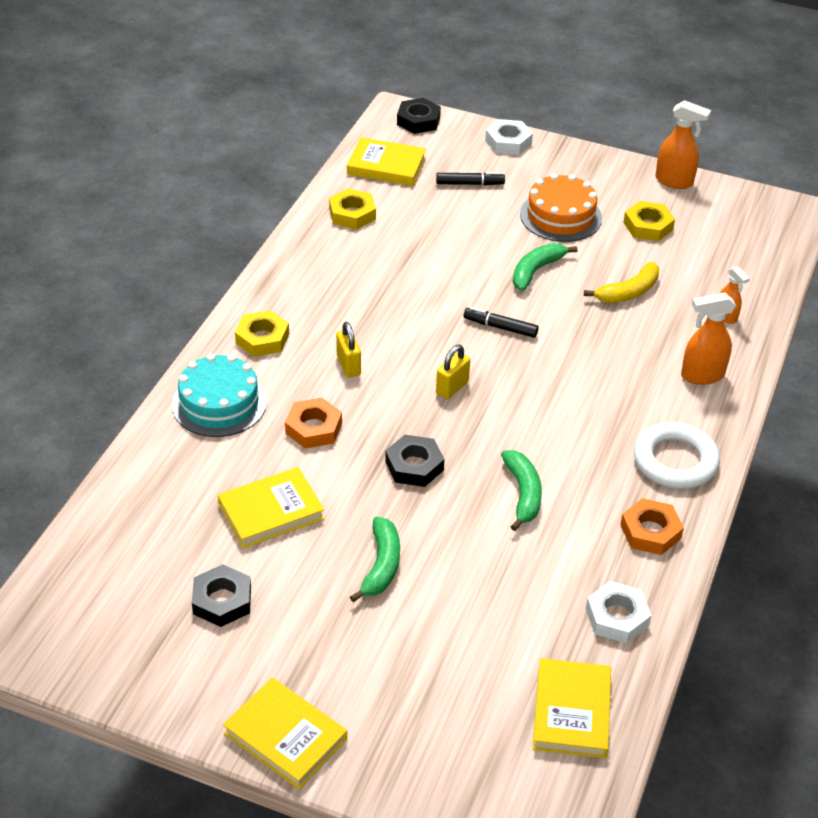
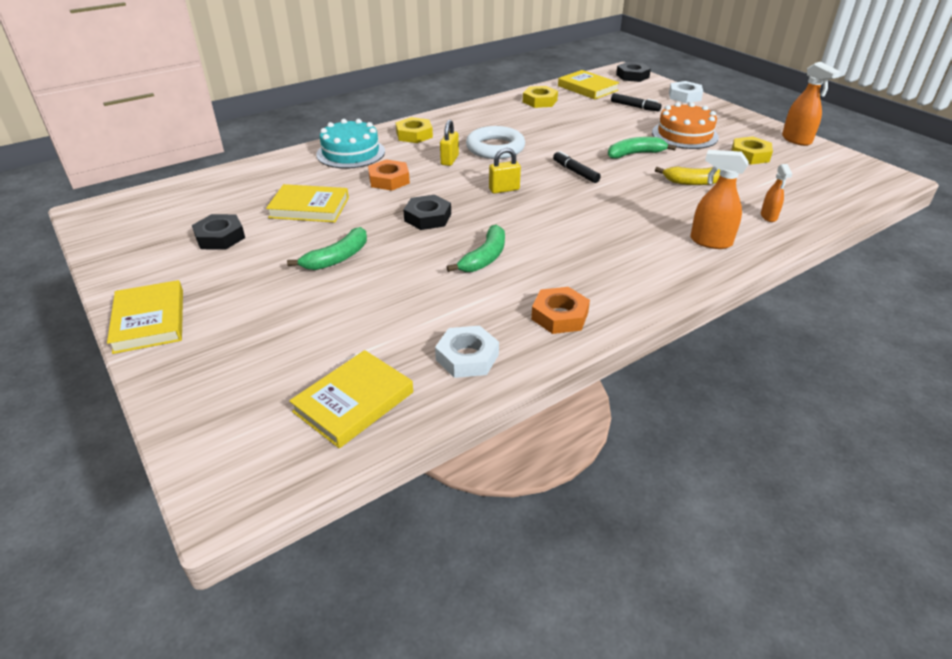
camera: 35 degrees right, 5 degrees down
white ring [634,422,720,489] -> white ring moved to [466,126,525,159]

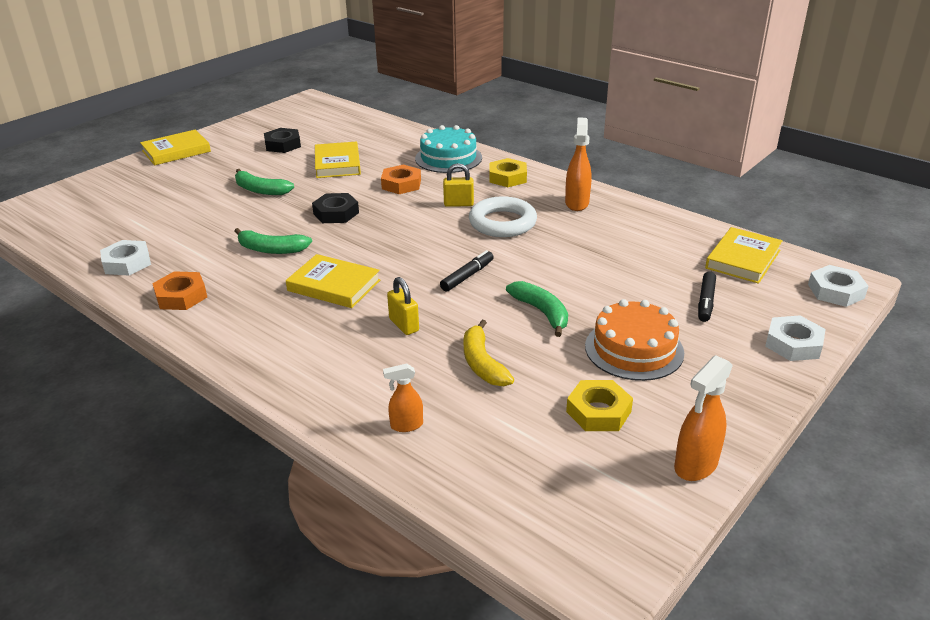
camera: 75 degrees right, 5 degrees down
yellow book [289,350,413,448] -> yellow book moved to [286,254,380,308]
yellow padlock [489,148,521,194] -> yellow padlock moved to [387,277,419,335]
yellow nut [523,86,558,108] -> none
black nut [616,62,651,82] -> white nut [808,265,868,307]
orange spray bottle [690,150,749,249] -> orange spray bottle moved to [565,117,592,211]

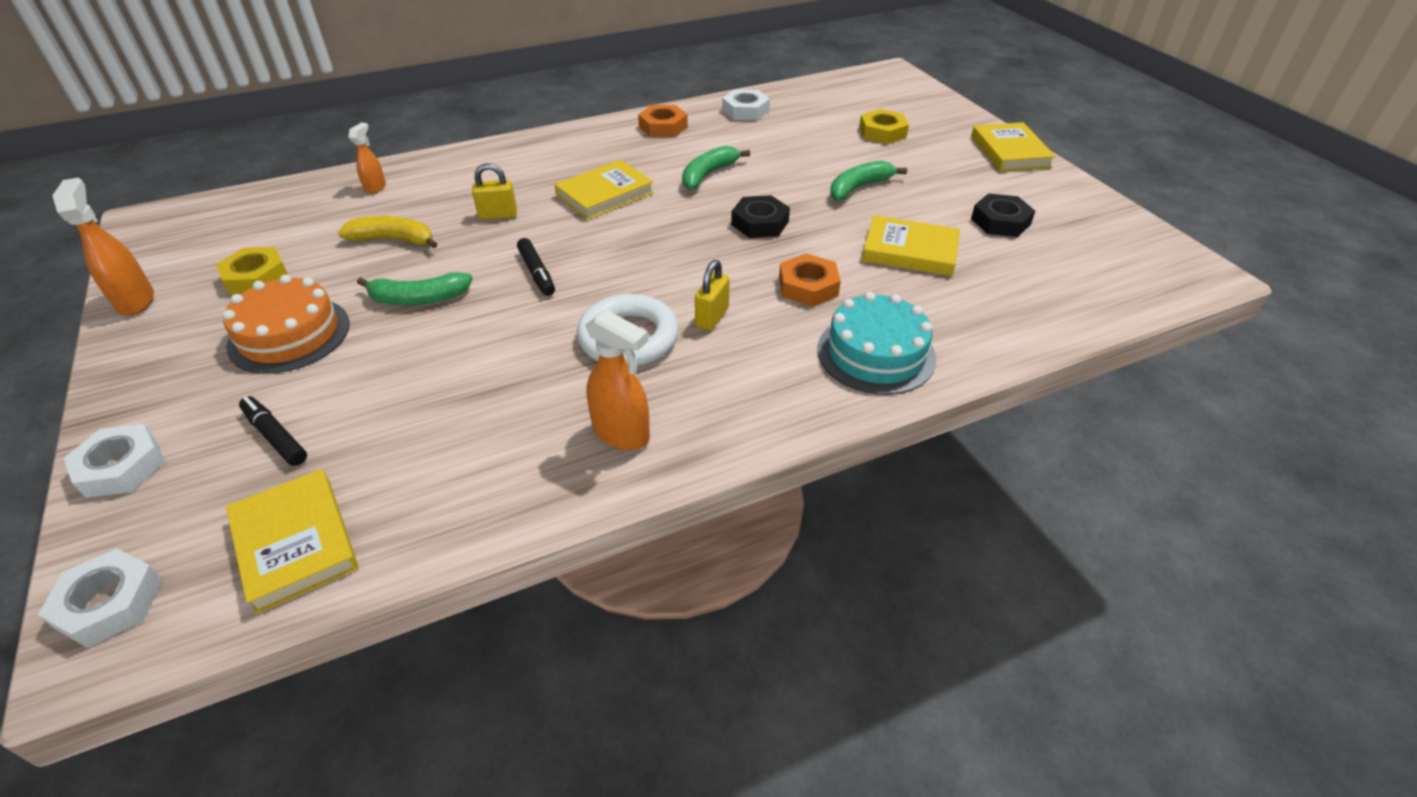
camera: 115 degrees right, 10 degrees up
yellow nut [489,158,527,187] -> yellow nut moved to [859,109,909,144]

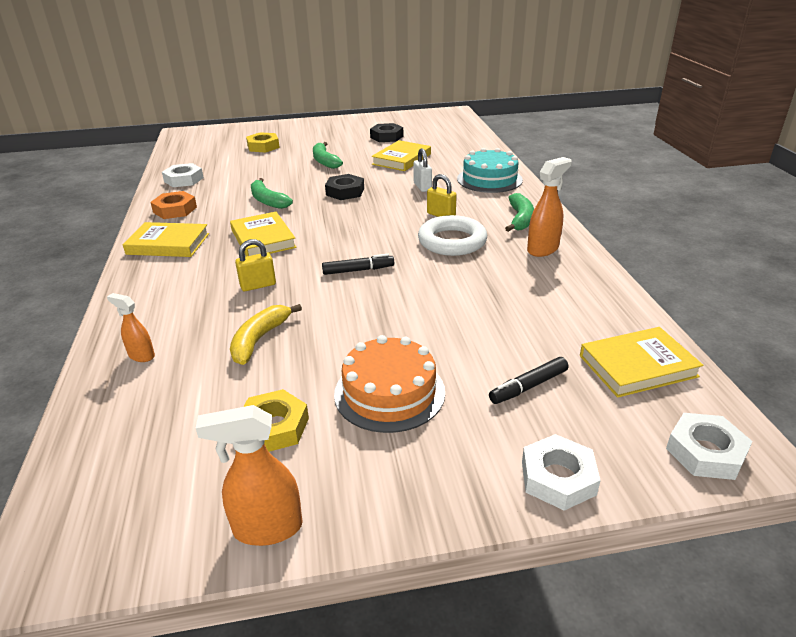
camera: 75 degrees left, 10 degrees down
green banana [357,272,473,305] -> green banana moved to [505,193,534,232]
yellow padlock [472,163,517,220] -> yellow padlock turned 60 degrees clockwise [235,239,276,291]
orange nut [779,254,841,307] -> white padlock [413,148,432,192]
yellow book [971,122,1056,172] -> yellow book moved to [123,222,209,257]

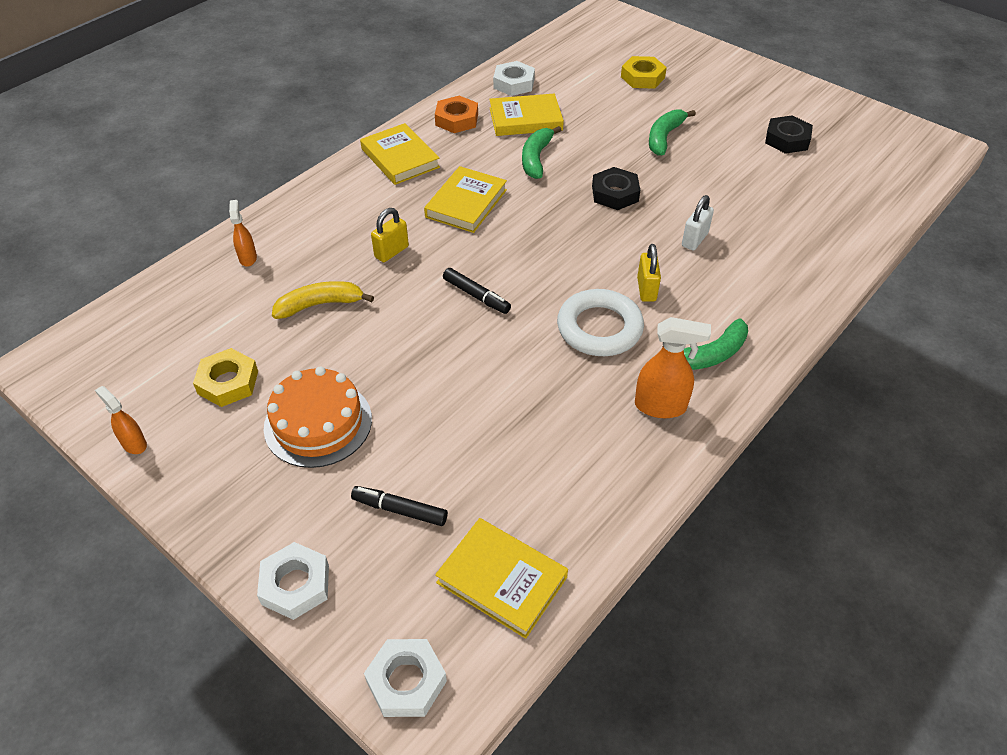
camera: 50 degrees right, 15 degrees up
orange spray bottle [196,405,303,546] -> orange spray bottle [95,386,147,454], size x0.61
yellow padlock [235,239,276,291] -> yellow padlock turned 75 degrees counterclockwise [371,208,409,262]
yellow book [371,140,431,171] -> yellow book moved to [489,93,564,136]
turquoise cake [457,148,523,193] -> none

